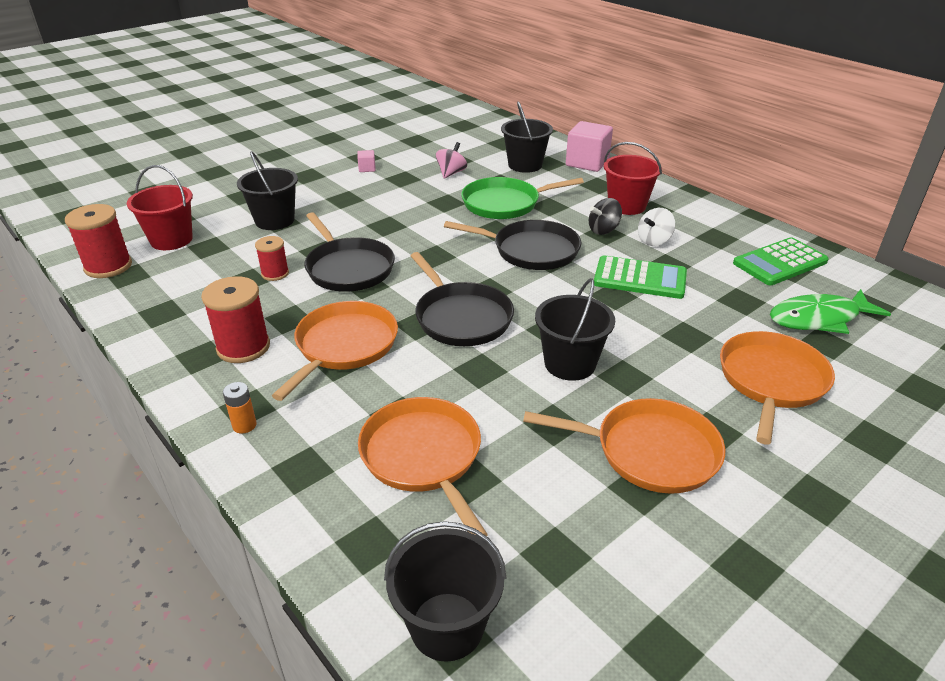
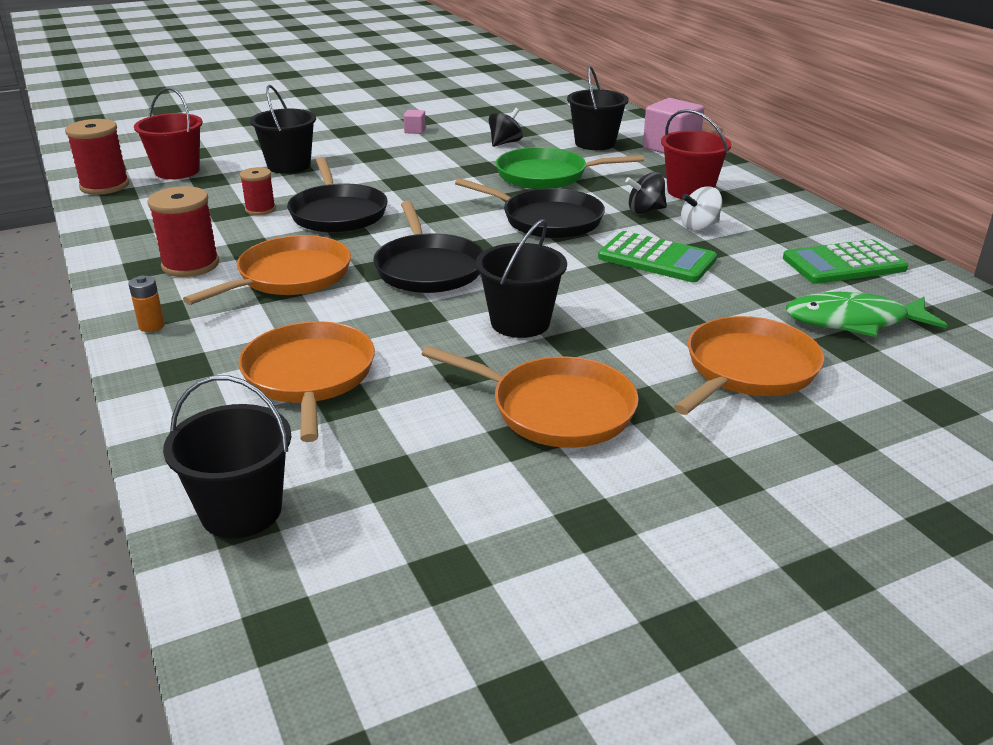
camera: 15 degrees right, 5 degrees down
pink spinning top [436,142,467,179] -> black spinning top [489,108,523,147]

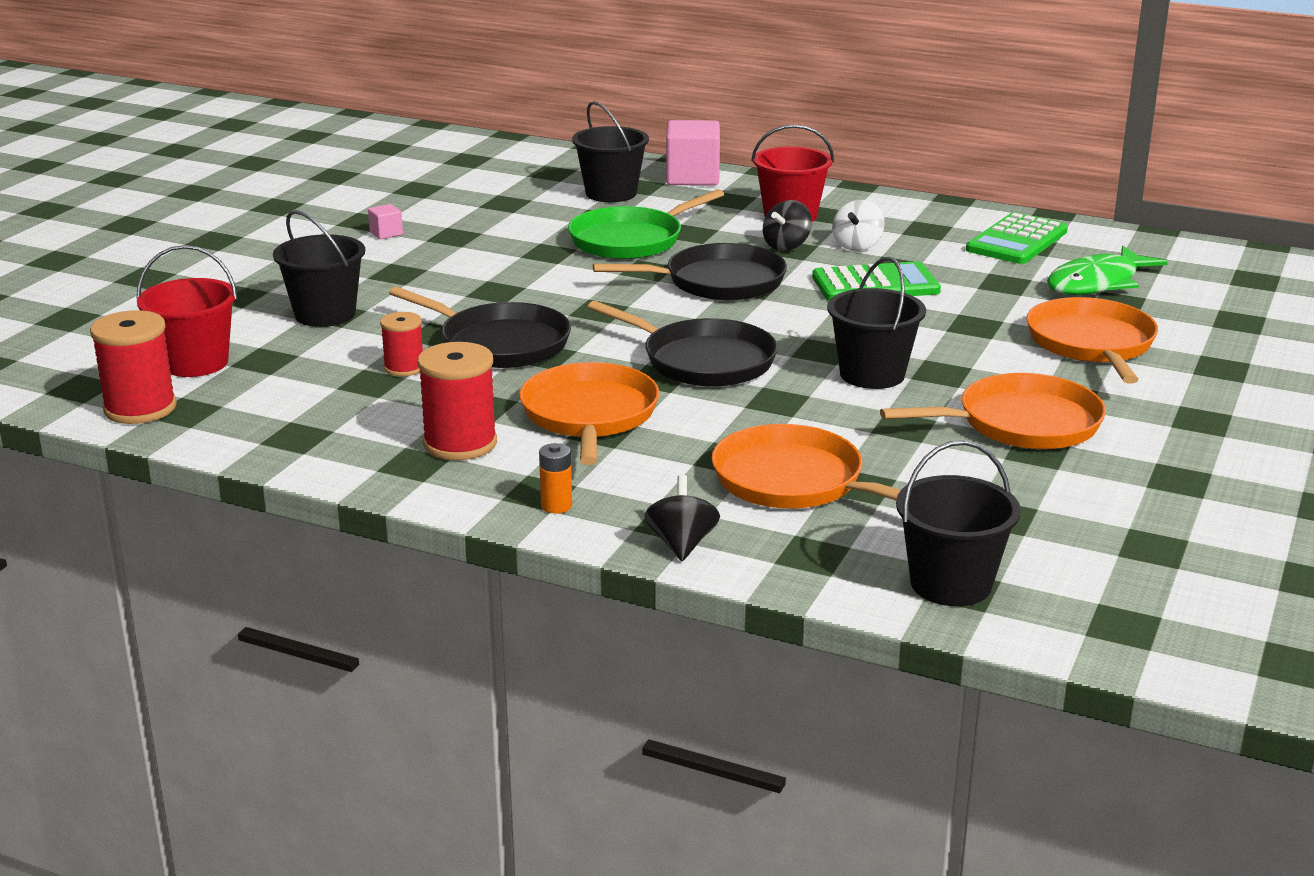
camera: 40 degrees left, 5 degrees down
black spinning top [489,108,523,147] -> black spinning top moved to [644,475,720,561]

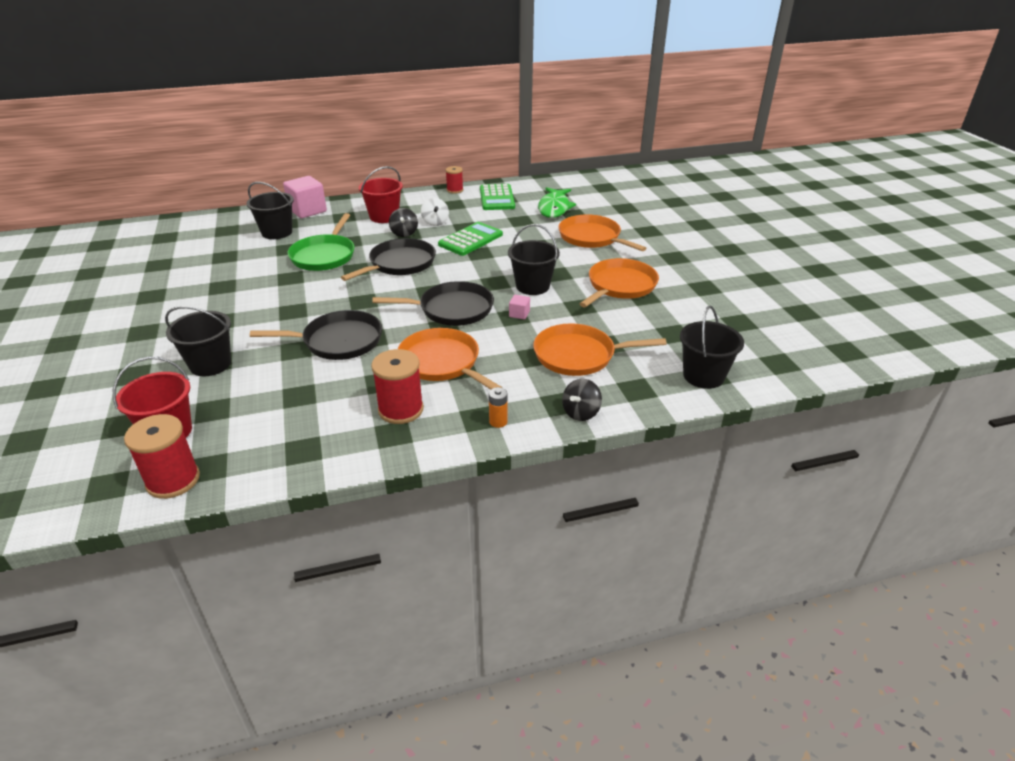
camera: 40 degrees left, 10 degrees up
pink cube [368,204,403,239] -> pink cube moved to [509,295,530,320]
red spool [380,312,423,377] -> red spool moved to [446,166,463,194]
black spinning top [644,475,720,561] -> black spinning top turned 105 degrees counterclockwise [562,379,602,421]

